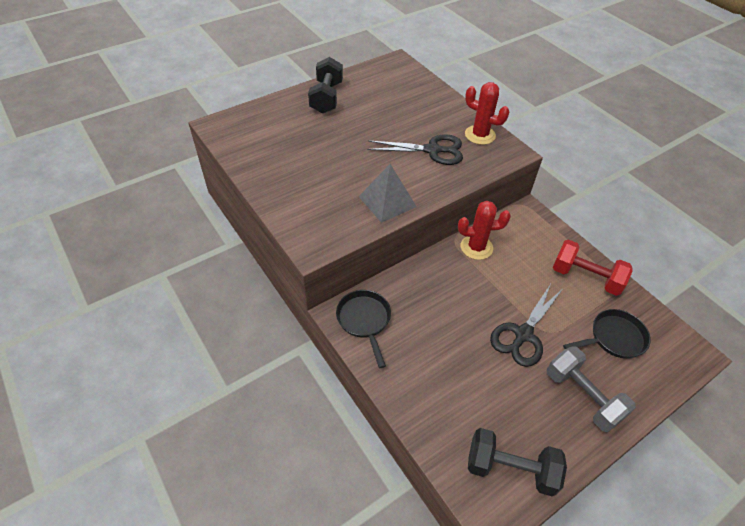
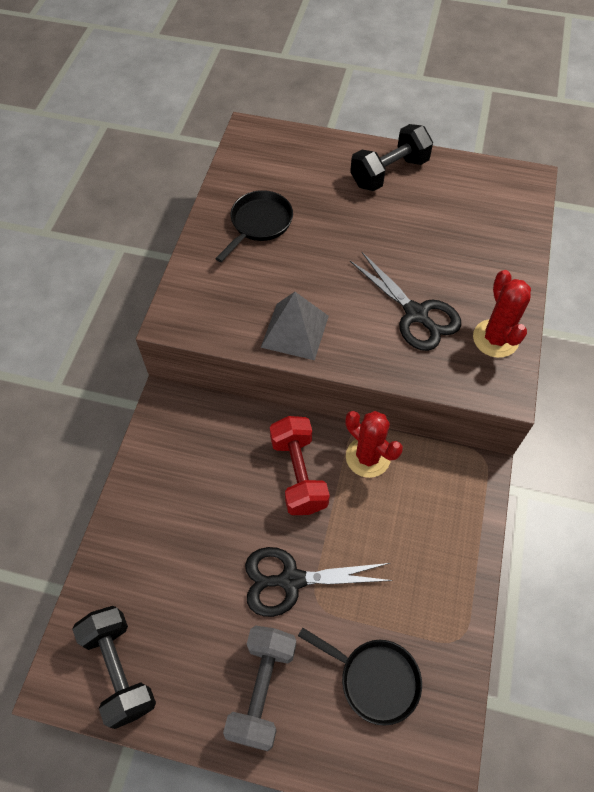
camera: 50 degrees right, 10 degrees up
black pan [336,290,391,368] -> black pan moved to [215,190,293,262]
red dumbbell [553,240,633,296] -> red dumbbell moved to [270,416,330,515]

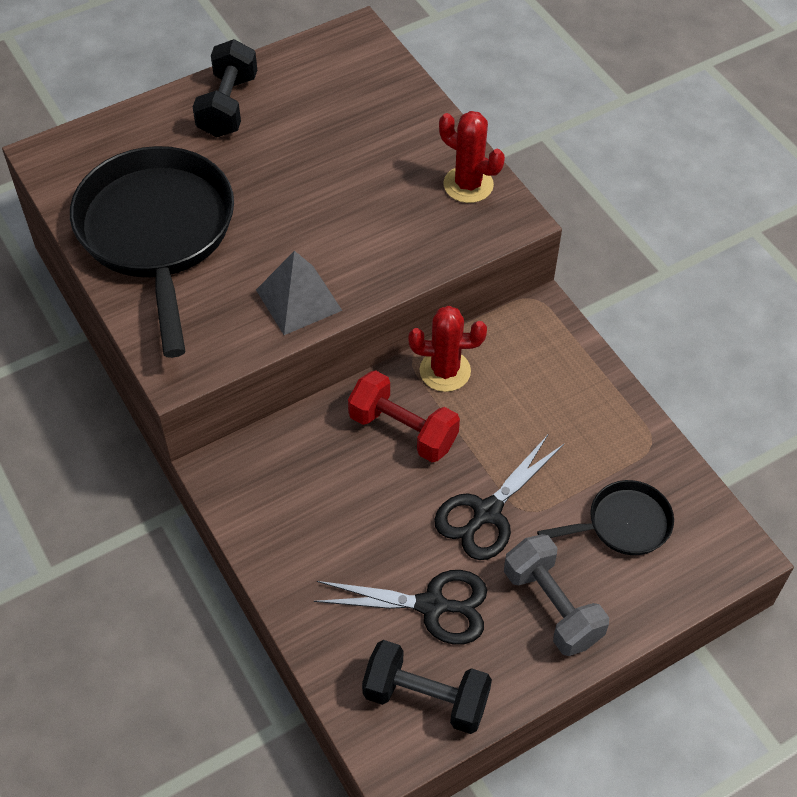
camera: 45 degrees left, 5 degrees down
black pan [215,190,293,262] -> black pan [70,146,234,358], size x2.09
black scissors [350,252,461,351] -> black scissors moved to [314,570,487,645]

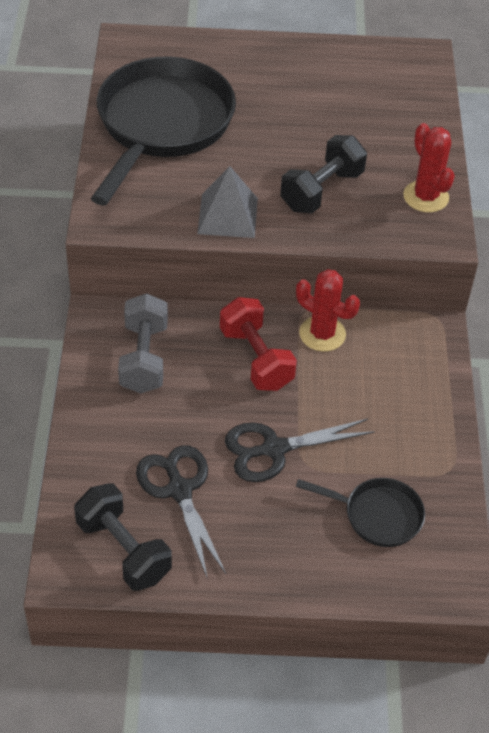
camera: 30 degrees right, 5 degrees down
black dumbbell [193,39,257,137] -> black dumbbell moved to [280,135,367,213]
black scissors [314,570,487,645] -> black scissors turned 150 degrees counterclockwise [136,445,226,580]
grey dumbbell [504,534,609,656] -> grey dumbbell moved to [118,293,168,393]

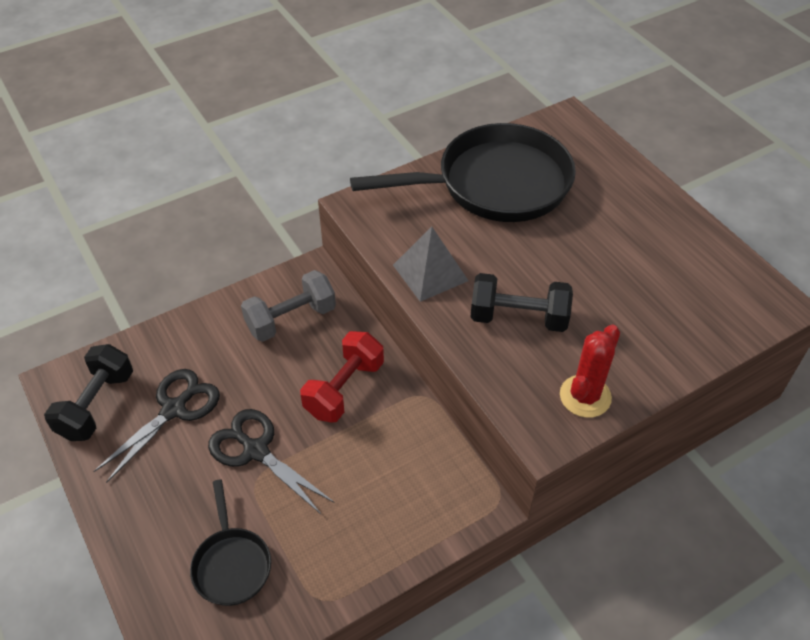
camera: 60 degrees right, 0 degrees up
red cactus [296,269,360,352] -> none

